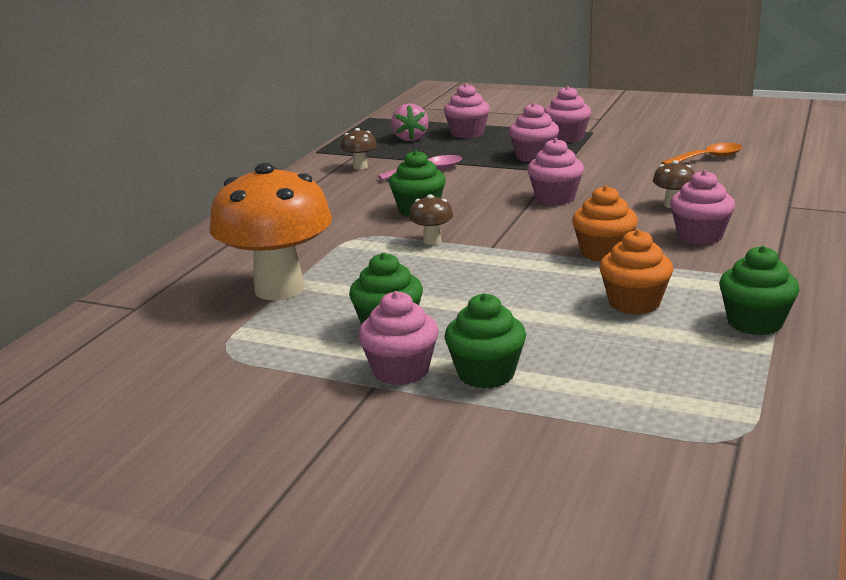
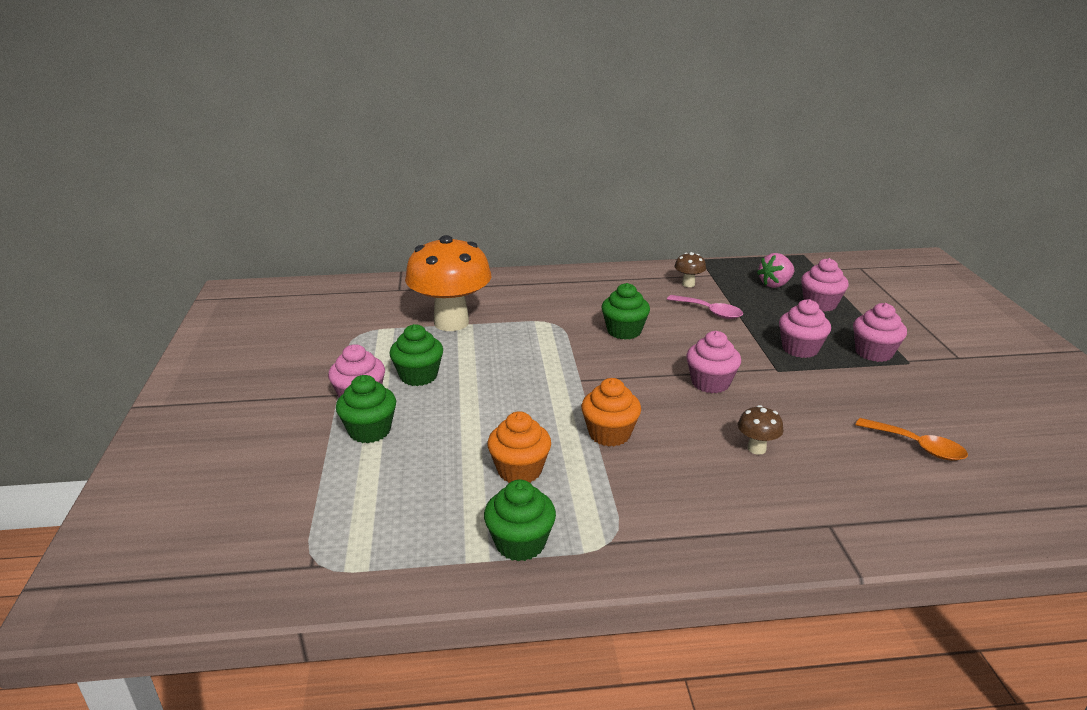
camera: 60 degrees right, 5 degrees up
brown mushroom [409,194,453,245] -> none
pink cupcake [670,170,735,245] -> none

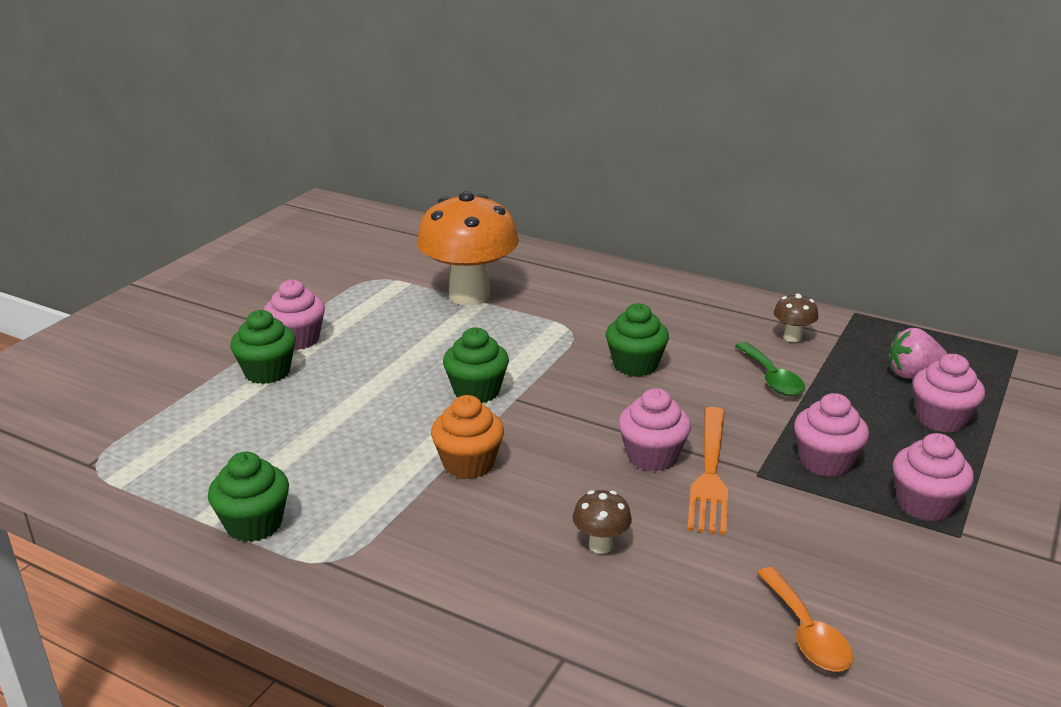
camera: 35 degrees right, 0 degrees up
green cupcake [389,324,443,386] -> green cupcake moved to [443,328,509,403]
orange cupcake [487,411,551,483] -> none
pink spoon [667,295,743,319] -> green spoon [735,342,805,396]
none -> orange fork [687,407,728,535]

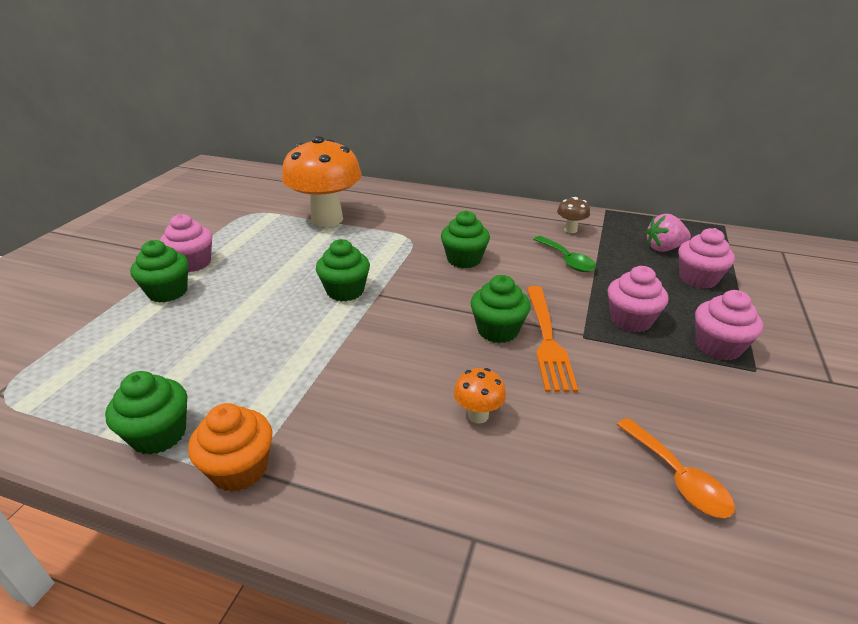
camera: 10 degrees left, 5 degrees up
orange cupcake [431,395,504,479] -> orange cupcake moved to [188,403,272,492]
brown mushroom [573,490,632,554] -> orange mushroom [454,368,506,423]
pink cupcake [618,388,691,471] -> green cupcake [471,275,530,343]

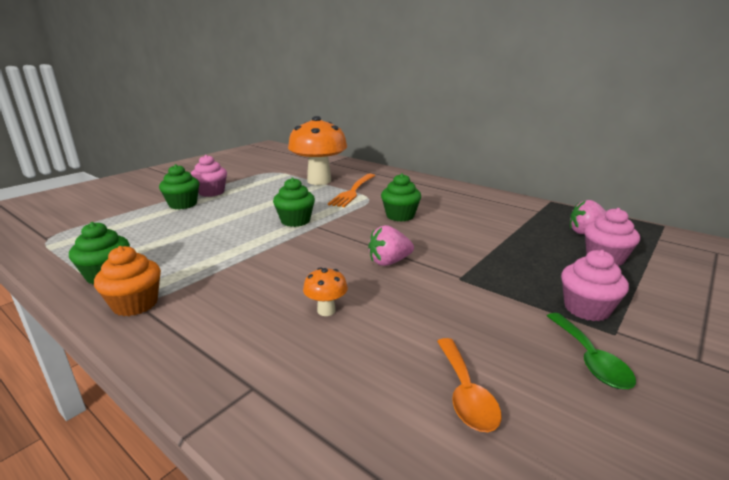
camera: 20 degrees right, 10 degrees down
green cupcake [471,275,530,343] -> pink strawberry [368,225,414,266]
orange fork [527,286,578,392] -> orange fork moved to [328,174,375,207]
green spoon [533,236,596,272] -> green spoon moved to [547,313,636,389]
brown mushroom [557,197,590,233] -> none
pink cupcake [608,266,668,332] -> none

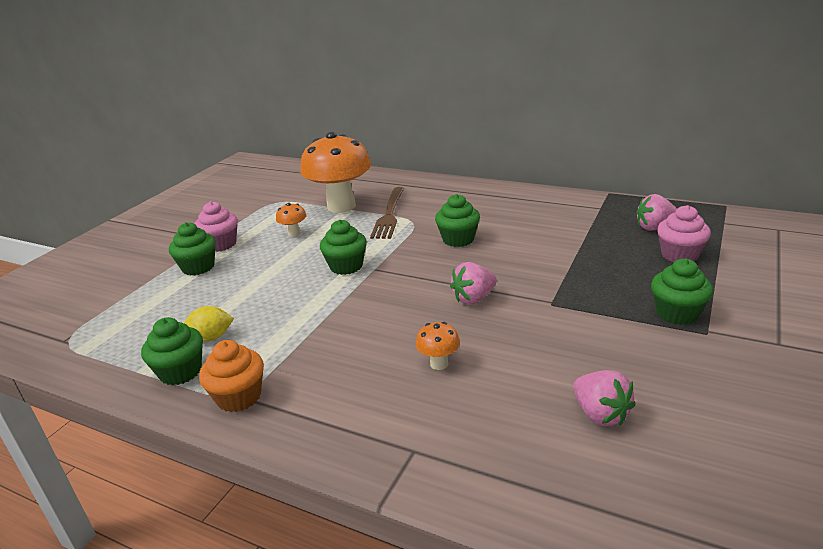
camera: 10 degrees left, 5 degrees up
orange fork [328,174,375,207] -> brown fork [370,187,404,239]
orange spoon [437,338,502,432] -> pink strawberry [573,370,636,426]
green spoon [547,313,636,389] -> none
pink cupcake [561,250,629,321] -> green cupcake [651,259,713,325]
none -> yellow lemon [184,306,234,341]
none -> orange mushroom [276,203,307,237]

